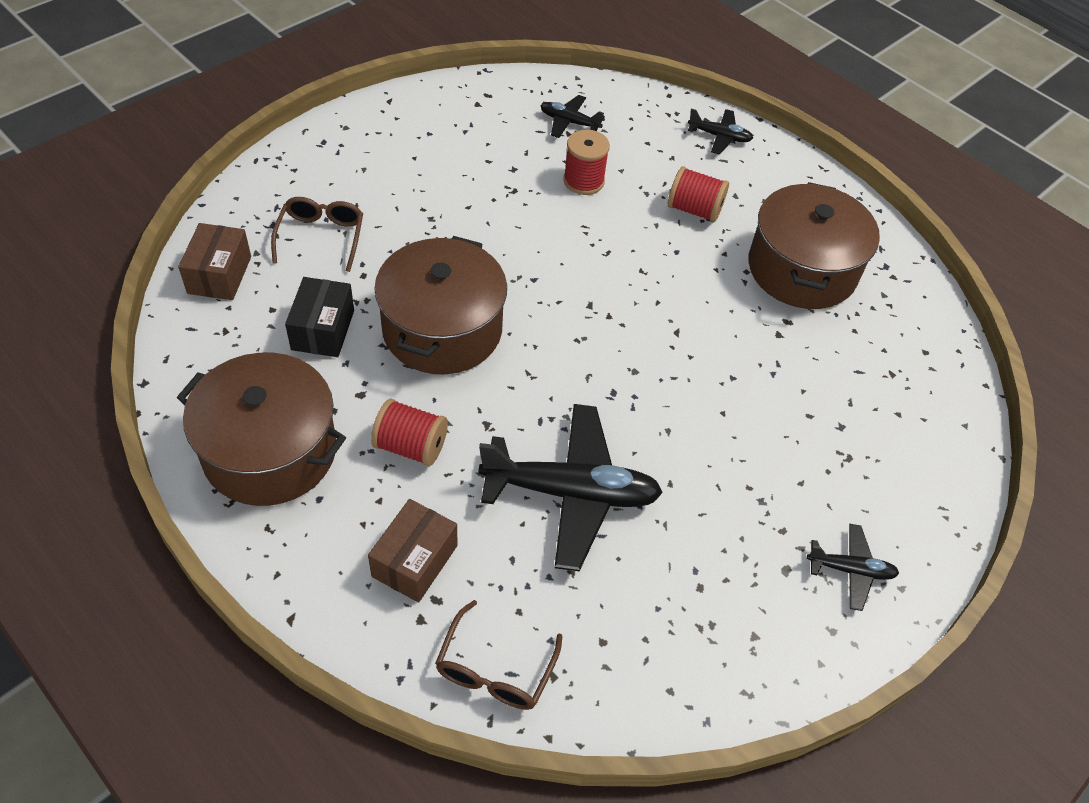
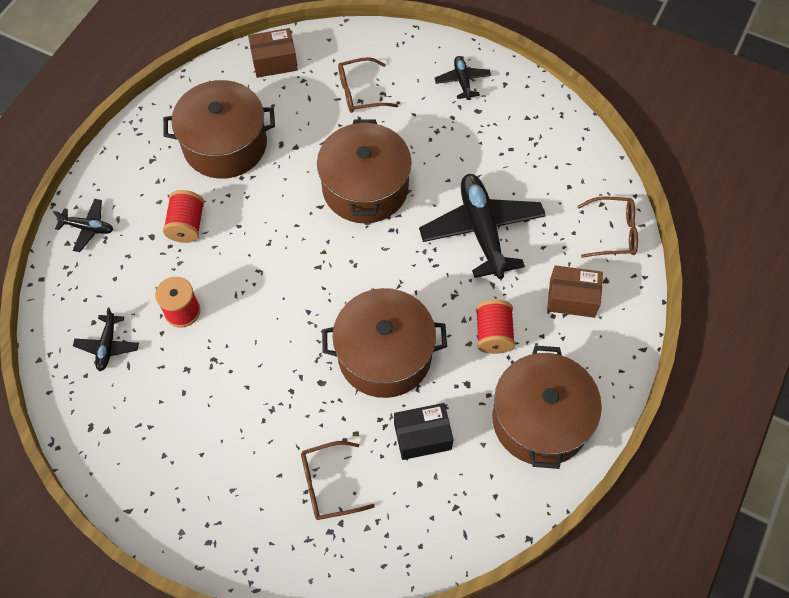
camera: 105 degrees left, 10 degrees up
brown box [178,223,251,300] -> brown box moved to [248,28,298,78]
black plane [688,109,753,155] -> black plane turned 105 degrees clockwise [53,199,113,252]
none -> brown pot [317,119,412,223]
none -> brown glasses [338,57,398,113]

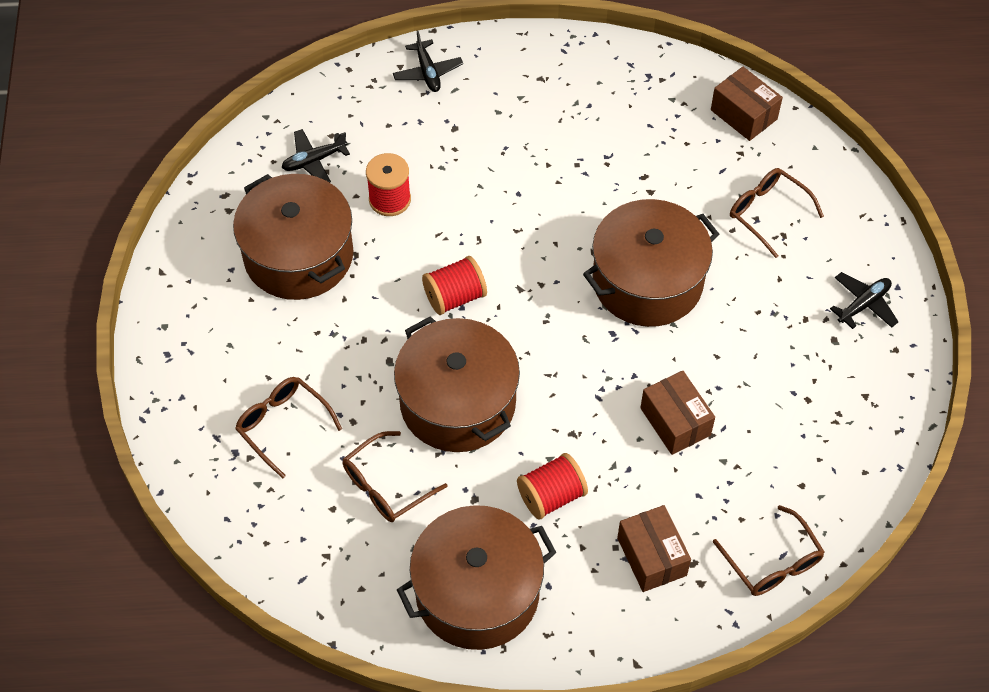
camera: 60 degrees right, 5 degrees down
brown pot [163,80,275,179] -> brown pot moved to [233,174,353,300]
red spool [163,190,204,243] -> red spool moved to [422,256,487,315]
black box [394,403,454,460] -> brown glasses [343,431,447,522]
black plane [419,174,546,279] -> brown box [641,371,715,455]

